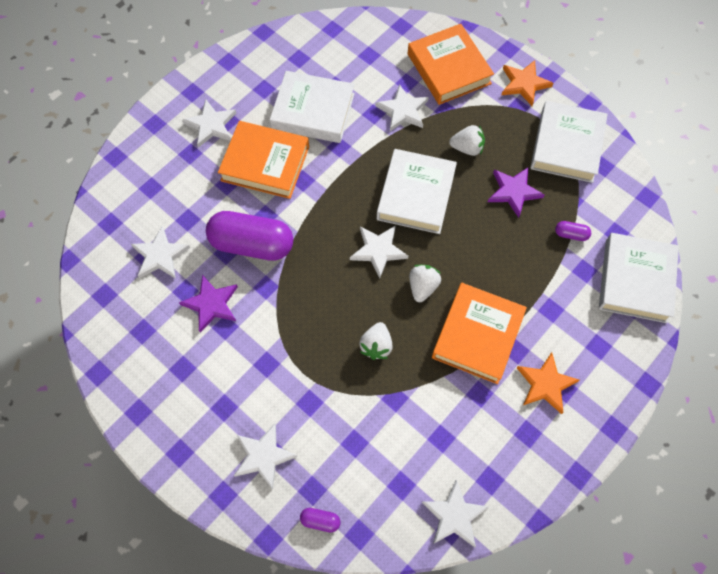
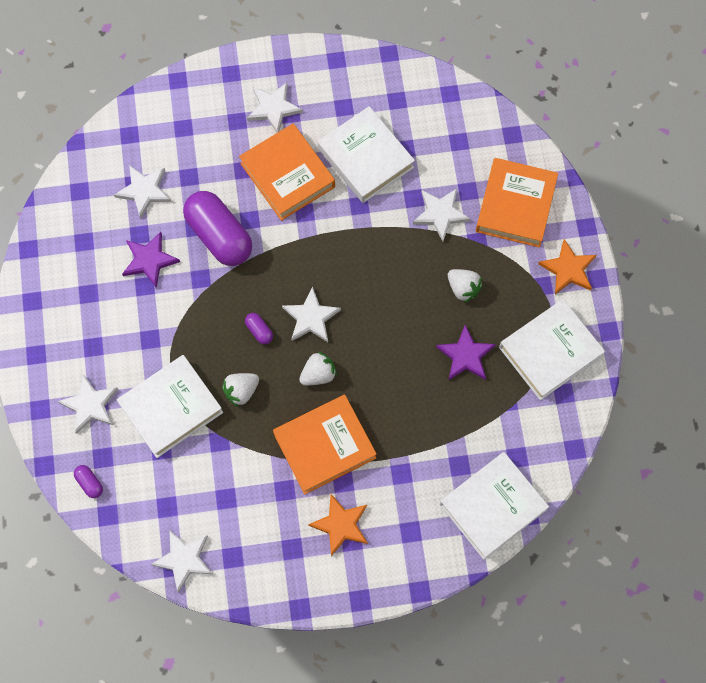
camera: 40 degrees right, 5 degrees up
white book [377,149,457,234] -> white book moved to [117,355,223,458]
purple capsule [555,221,591,241] -> purple capsule moved to [245,313,273,344]

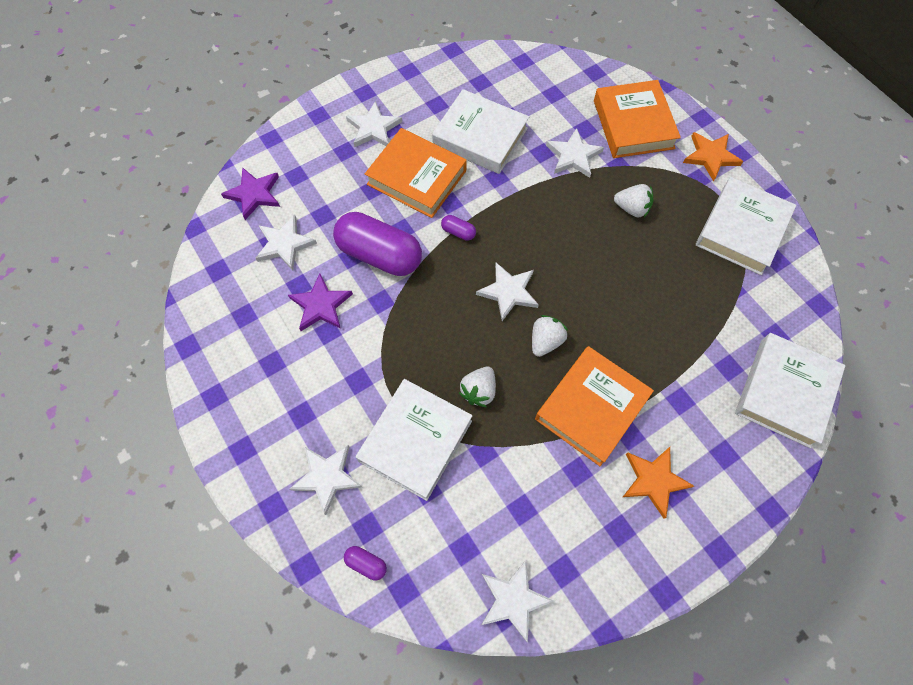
camera: 25 degrees left, 5 degrees down
purple capsule [245,313,273,344] -> purple capsule moved to [441,215,476,241]
purple star [436,325,496,381] -> purple star moved to [221,167,280,220]

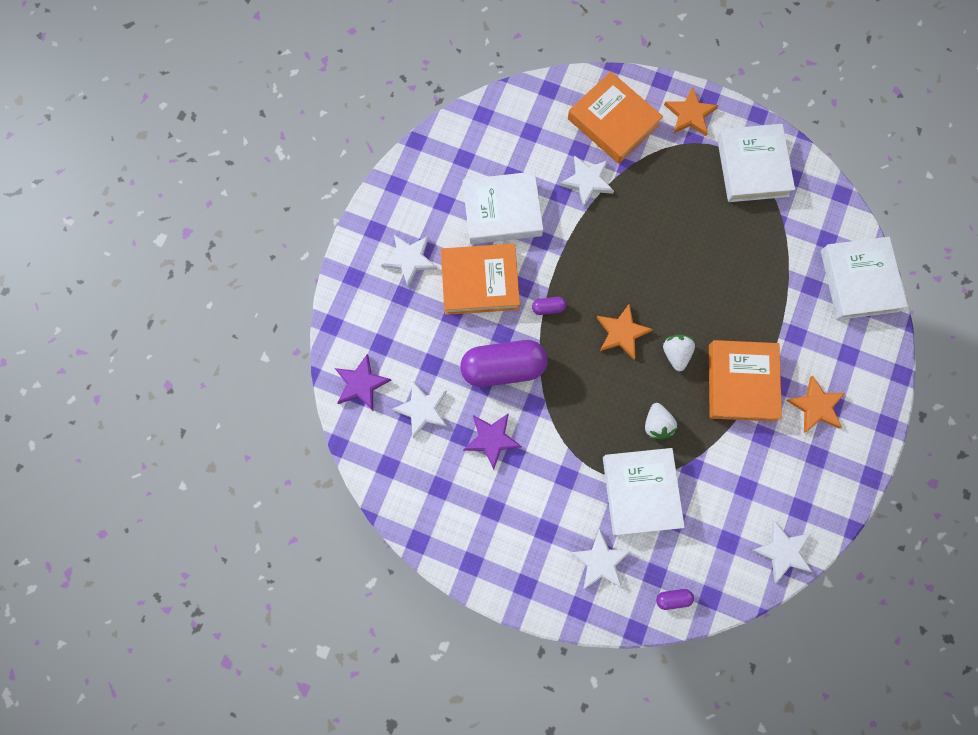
camera: 35 degrees left, 10 degrees up
white star [476,263,539,321] -> orange star [596,303,653,359]
white strawberry [614,184,653,218] -> none

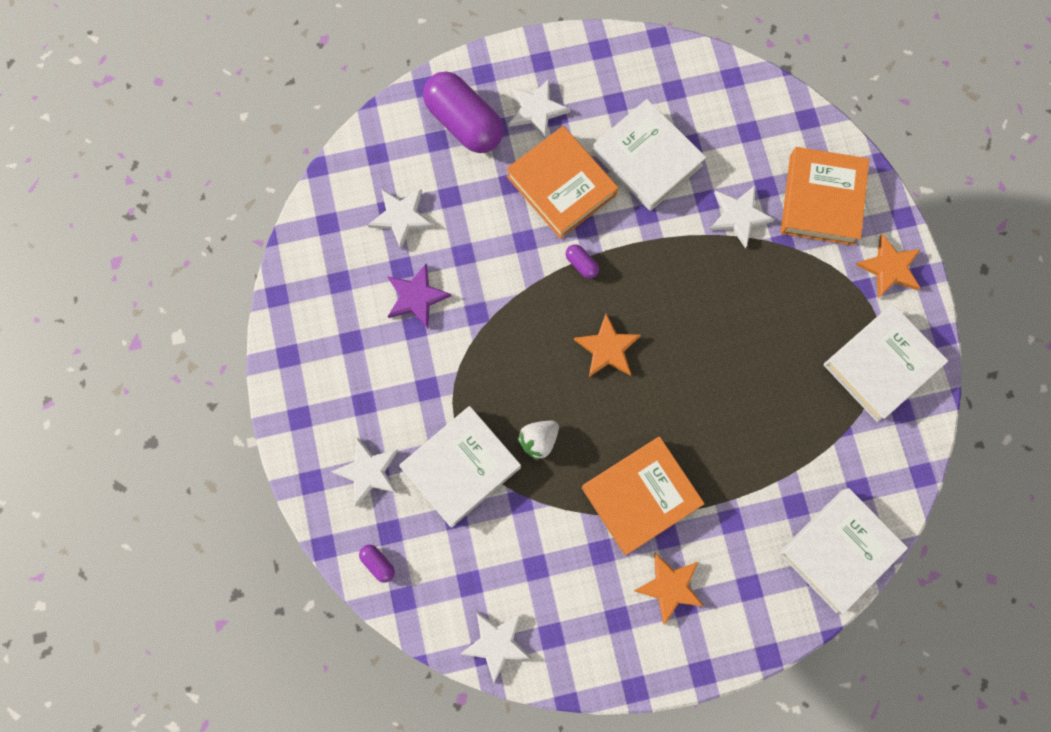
camera: 55 degrees right, 0 degrees up
purple star [335,354,391,410] -> none
purple capsule [460,340,548,387] -> purple capsule moved to [423,71,503,153]
white strawberry [663,334,695,371] -> none

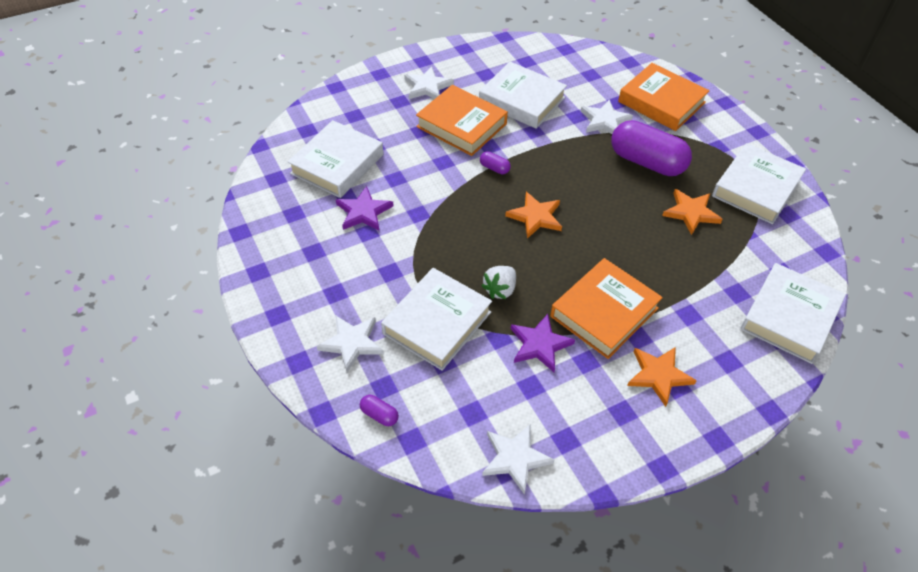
camera: 15 degrees left, 25 degrees down
white star [368,189,434,249] -> white book [287,120,383,198]
purple capsule [423,71,503,153] -> purple capsule moved to [611,120,692,176]
orange book [781,147,869,246] -> orange book turned 45 degrees counterclockwise [618,63,710,131]
orange star [855,234,921,298] -> orange star moved to [662,189,722,235]
none -> purple star [511,314,575,372]

